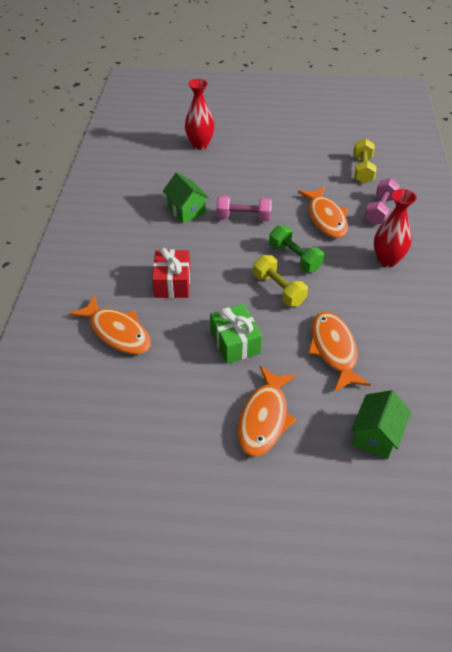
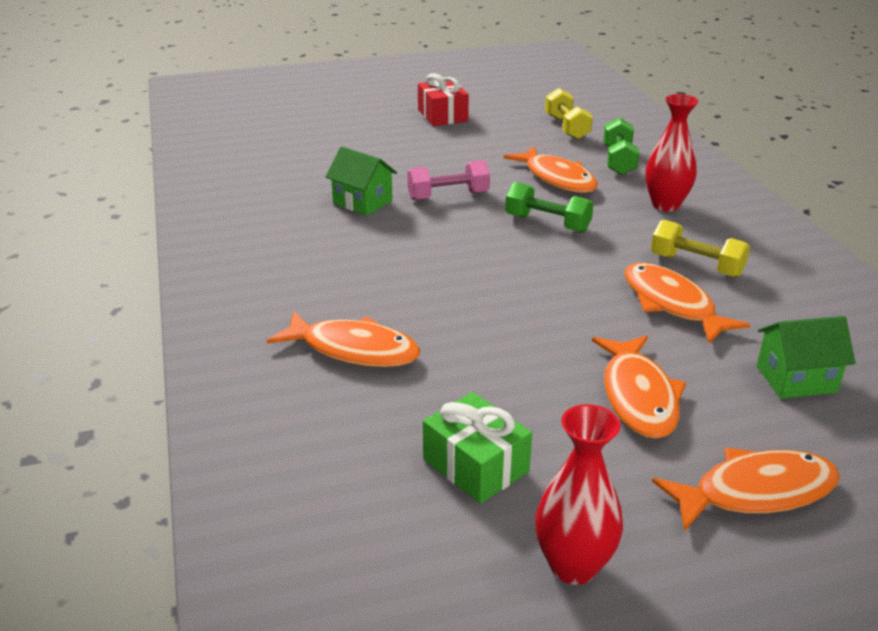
camera: 20 degrees left, 15 degrees down
red gift [152,248,190,298] -> red gift moved to [418,73,469,126]
red vase [185,79,214,150] -> red vase moved to [535,404,623,585]
green gift [210,304,262,364] -> green gift moved to [423,392,532,504]
yellow dumbbell [253,255,308,306] -> yellow dumbbell moved to [651,220,750,277]
green house [351,390,411,459] -> green house turned 75 degrees clockwise [757,316,856,399]
pink dumbbell [364,178,400,225] -> green dumbbell [603,118,640,175]
none -> orange fish [652,448,840,531]

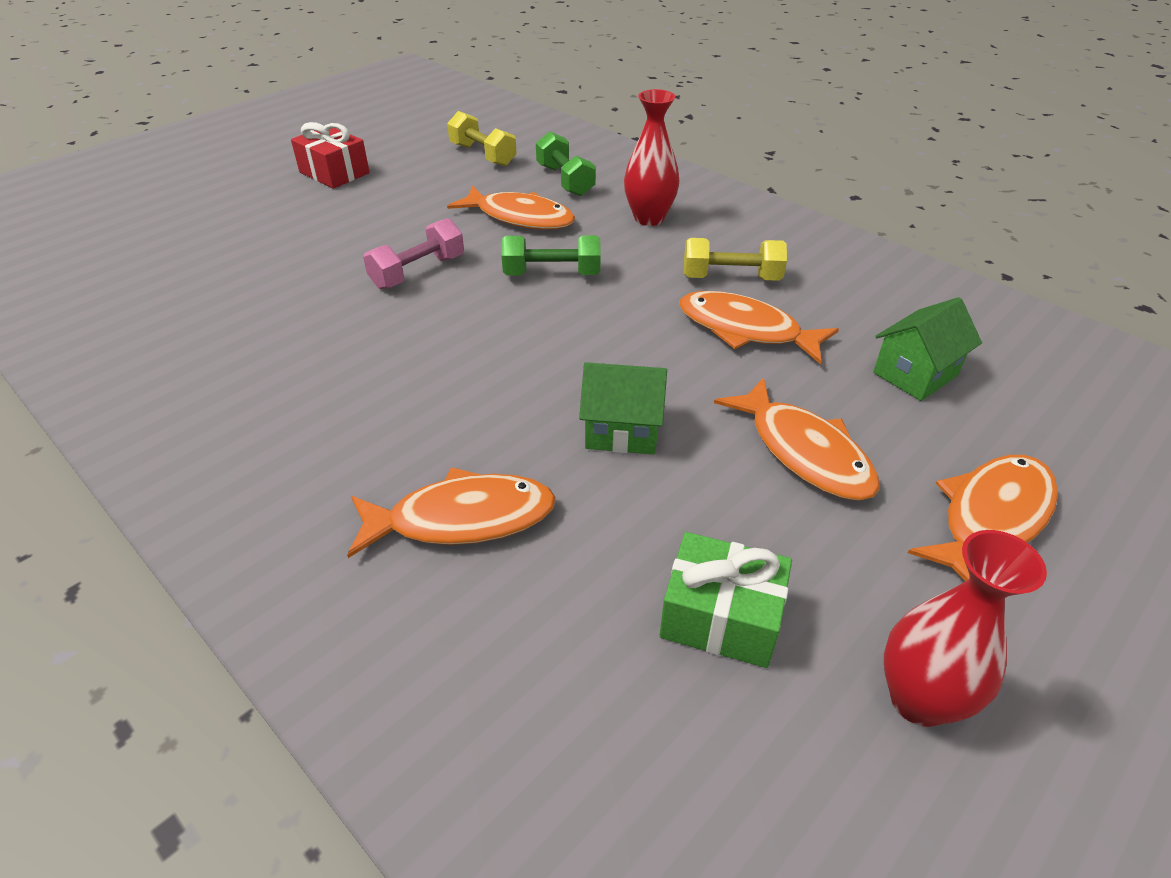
camera: 30 degrees left, 10 degrees up
green house [325,146,397,216] -> green house moved to [579,362,667,454]

